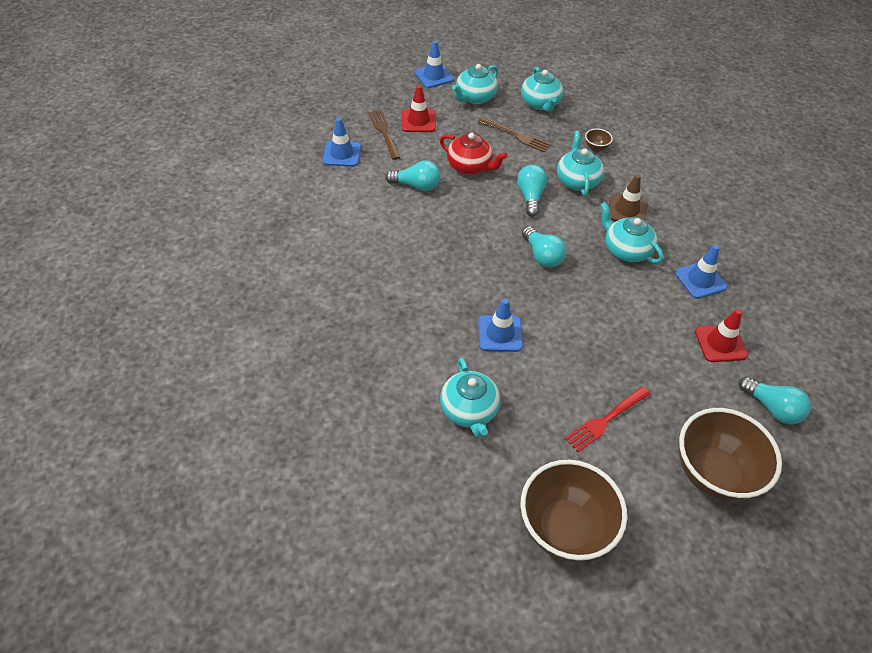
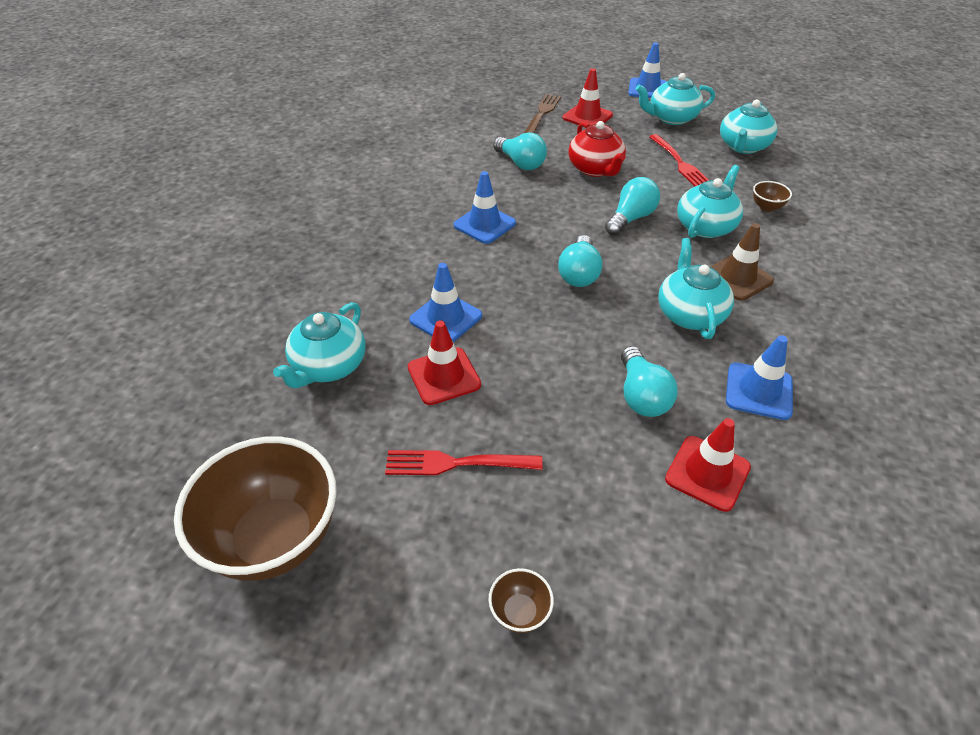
camera: 40 degrees right, 5 degrees down
blue traffic cone [323,118,361,167] -> blue traffic cone moved to [453,171,516,244]
brown fork [478,117,551,152] -> red fork [649,134,710,186]
brown bowl [679,408,782,501] -> brown bowl [489,568,554,633], size x0.40
turquoise light bulb [739,377,811,424] -> turquoise light bulb moved to [621,346,678,417]
none -> red traffic cone [408,320,481,405]

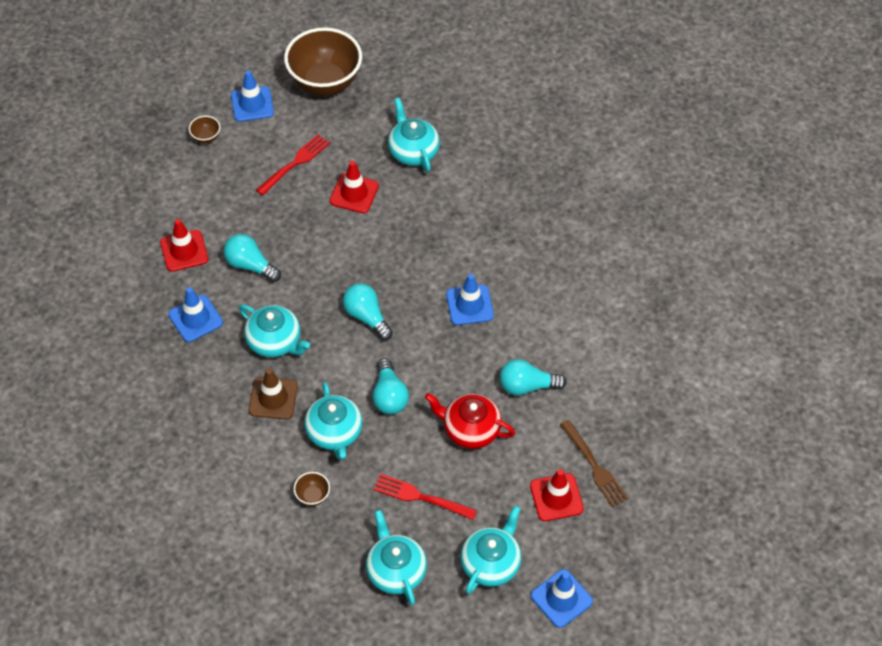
camera: 130 degrees right, 10 degrees up
blue traffic cone [409,263,482,342] -> blue traffic cone moved to [231,71,274,122]

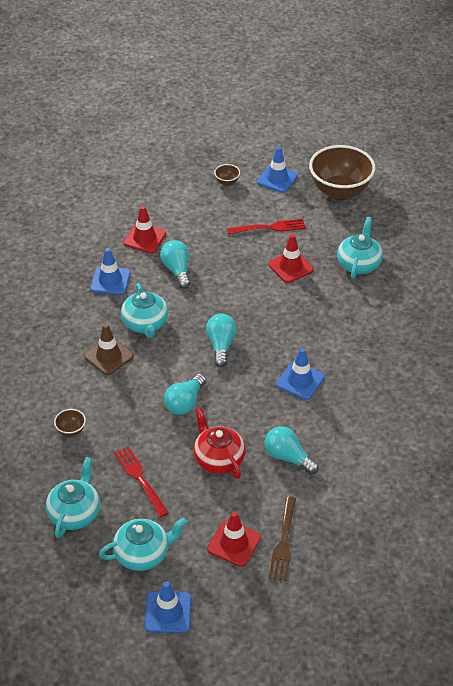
camera: 40 degrees right, 10 degrees down
turquoise teapot [304,382,363,460] -> none

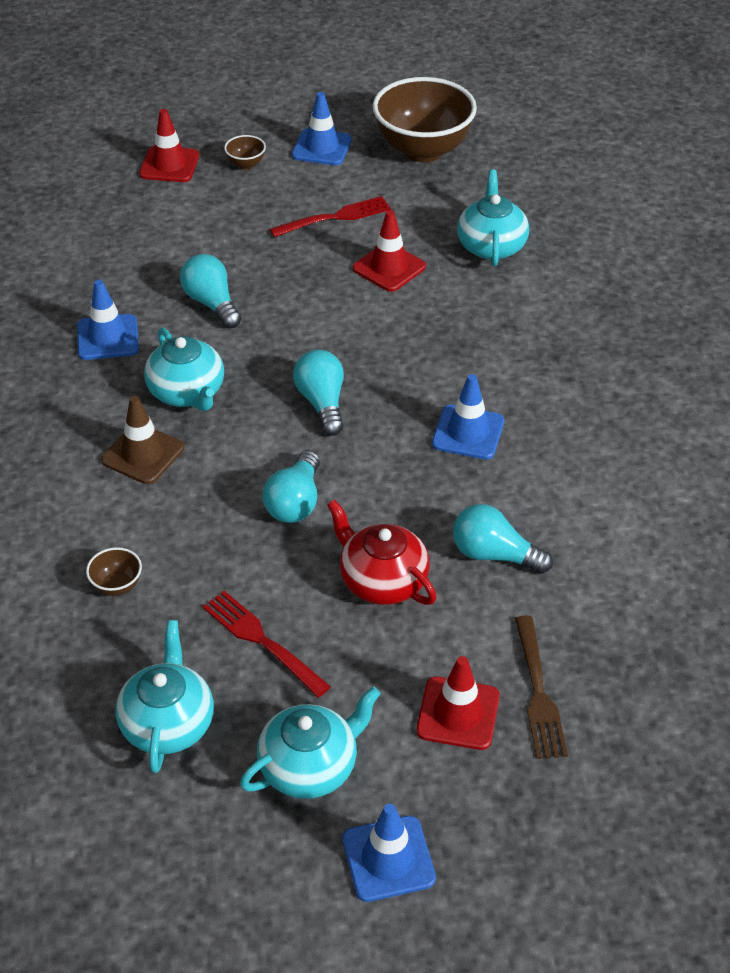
camera: 15 degrees left, 0 degrees up
red traffic cone [123,206,166,253] -> red traffic cone moved to [139,109,199,182]

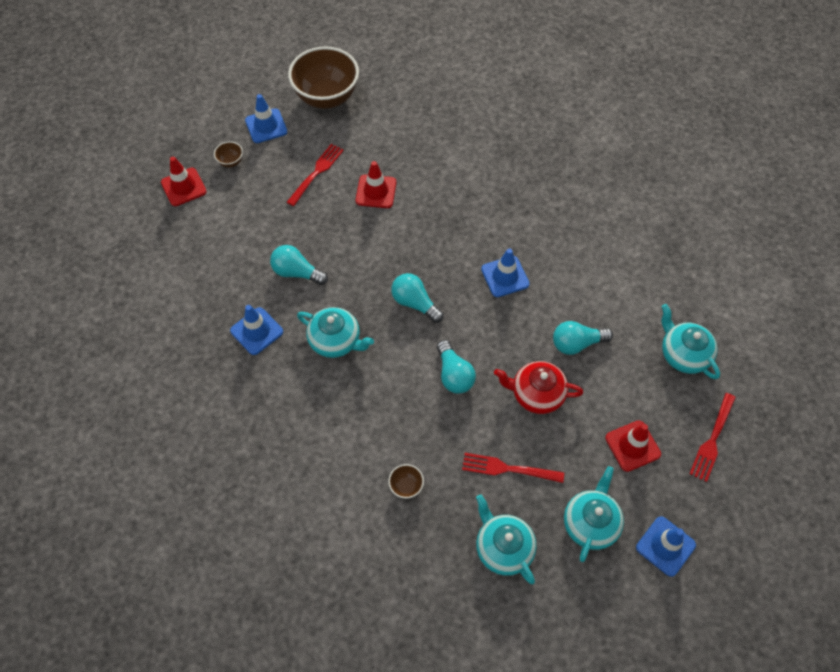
camera: 35 degrees left, 15 degrees up
brown traffic cone [101,396,184,484] -> none
turquoise teapot [457,170,529,266] -> turquoise teapot moved to [661,304,720,379]
brown fork [515,616,568,759] -> none
none -> red fork [690,393,736,482]

